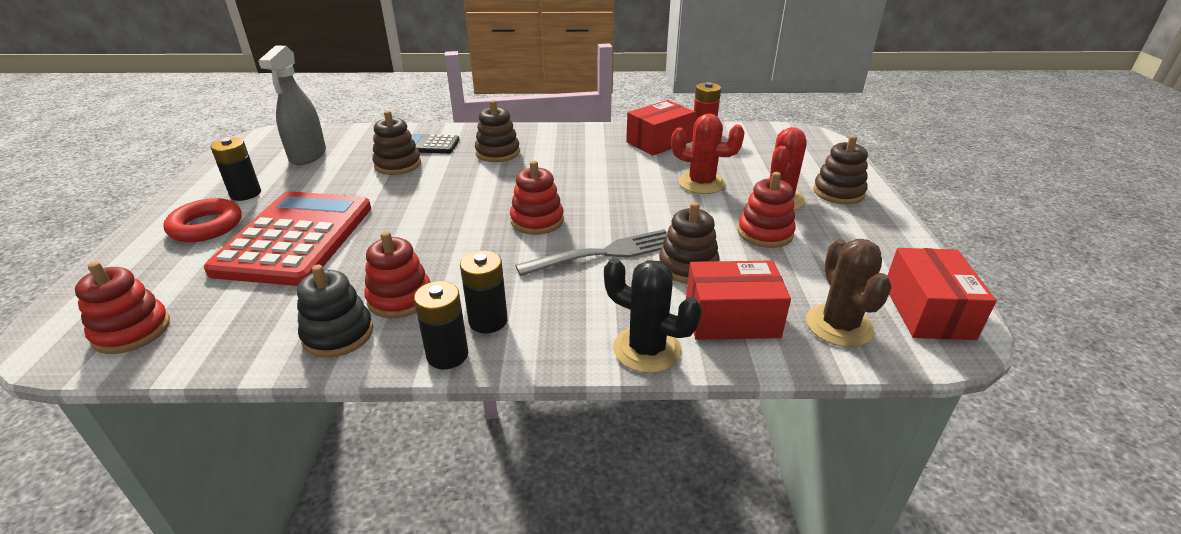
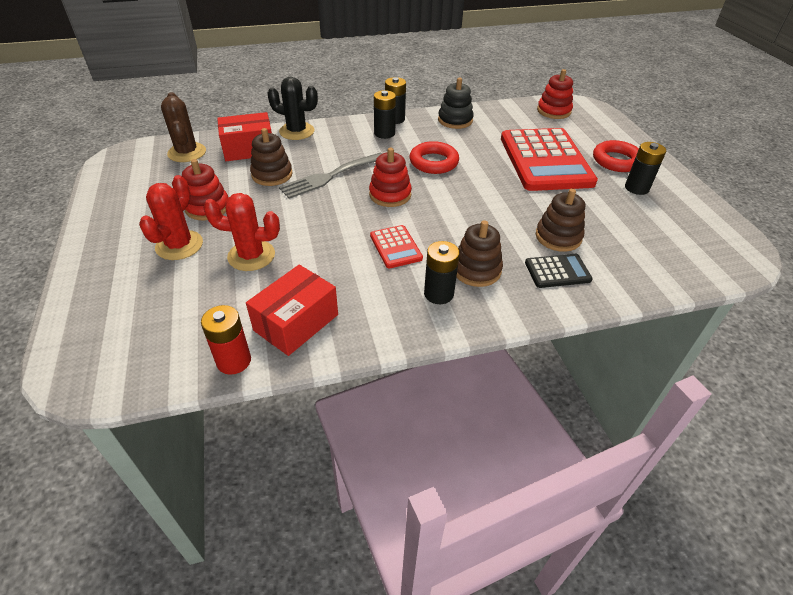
camera: 165 degrees right, 10 degrees up
grey spray bottle [258,45,326,165] -> none
red stacking toy [364,231,431,318] -> none
brown stacking toy [813,135,868,205] -> none
red box [887,248,997,340] -> none
none -> red calculator [370,225,423,269]
none -> red ring [409,141,459,174]
none -> black battery [424,241,460,304]

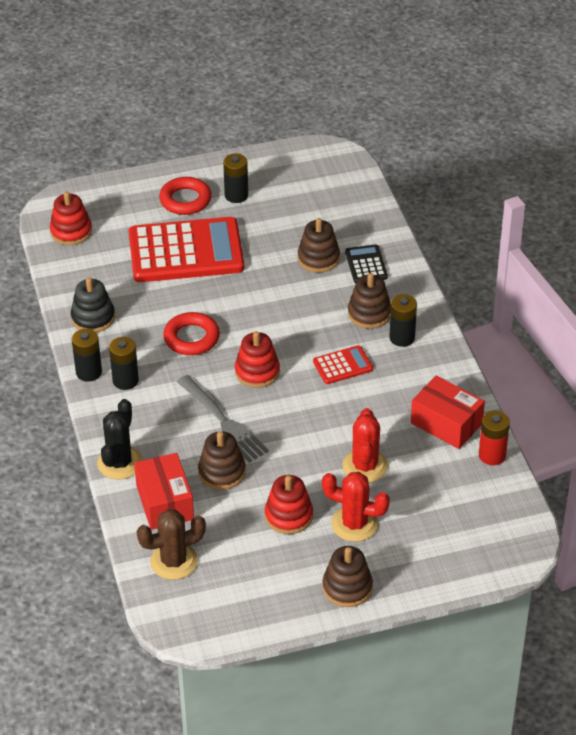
camera: 90 degrees left, 0 degrees up
none -> brown stacking toy [322,546,373,607]

